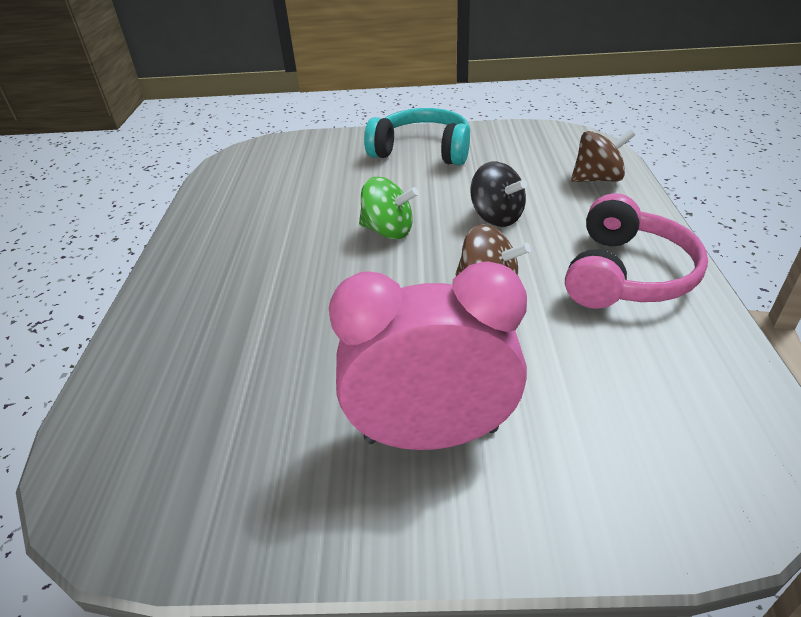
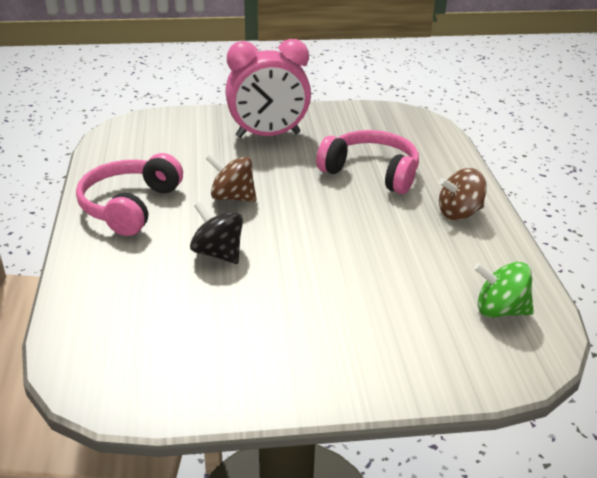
camera: 170 degrees right, 5 degrees down
green spinning top [359,177,418,239] -> green spinning top moved to [474,262,534,318]
turquoise headphones [364,108,470,165] -> none
brown spinning top [571,129,635,182] -> brown spinning top moved to [439,168,487,220]
none -> pink headphones [316,130,419,194]

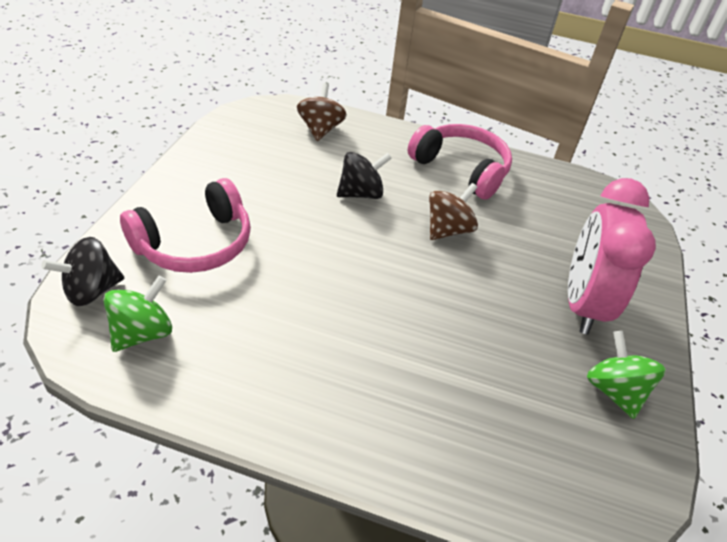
camera: 110 degrees right, 10 degrees up
pink headphones [316,130,419,194] -> pink headphones moved to [120,178,251,273]
brown spinning top [439,168,487,220] -> brown spinning top moved to [297,83,347,141]
none -> black spinning top [41,237,124,306]
none -> green spinning top [587,331,666,419]

